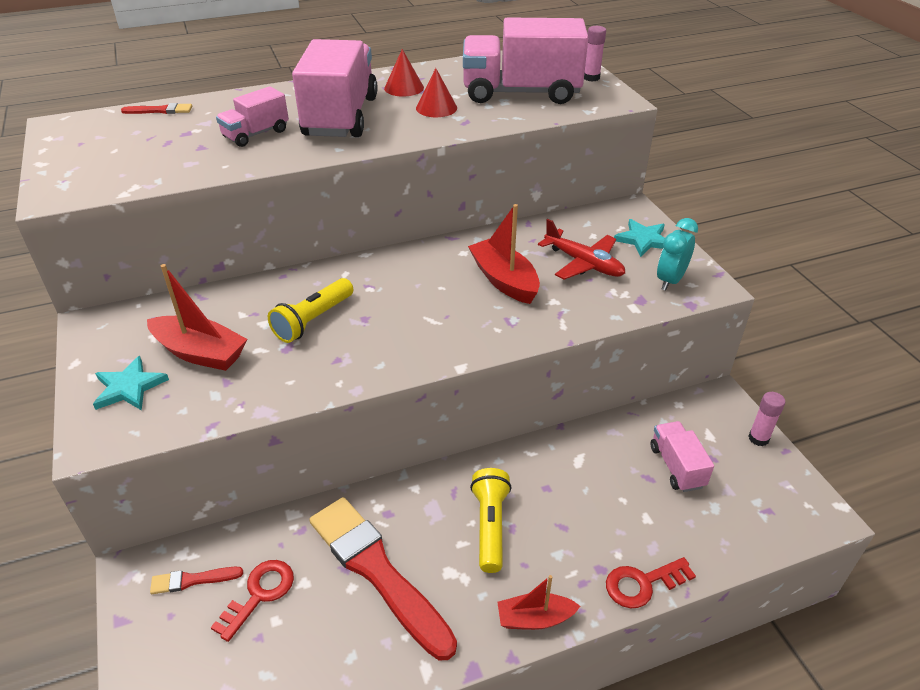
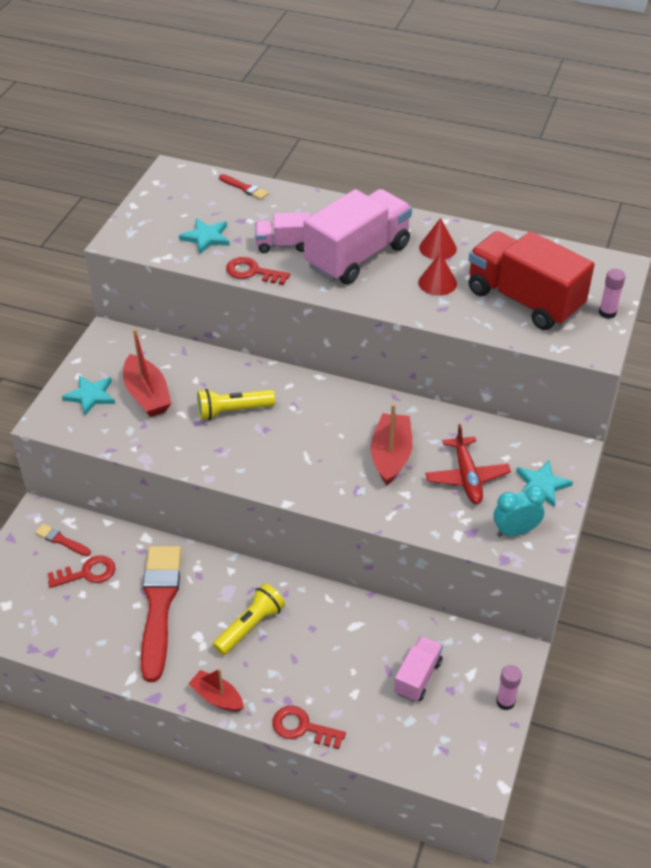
camera: 40 degrees right, 5 degrees up
pink truck [463,17,588,104] -> red truck [468,231,595,330]
none -> turquoise star [179,218,230,254]
none -> red key [226,257,290,285]

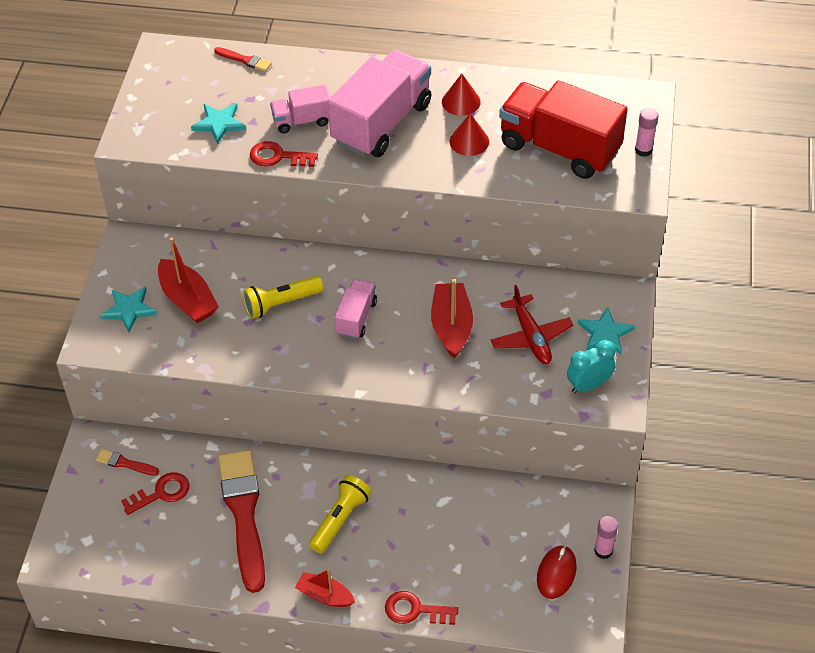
camera: 10 degrees left, 5 degrees up
pink truck [394,636,443,702] -> pink truck moved to [335,279,377,339]
none -> red mouse [537,545,577,599]

